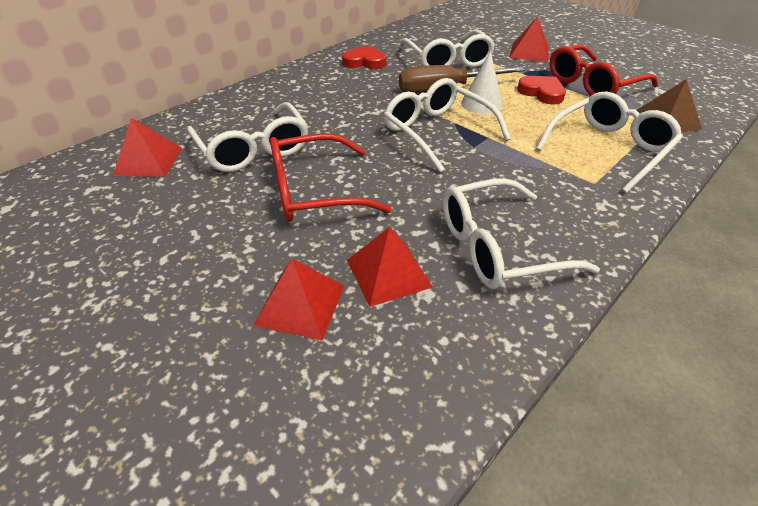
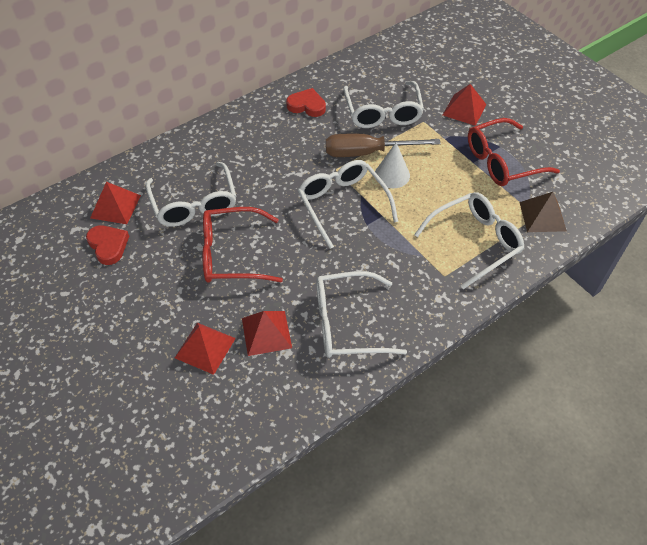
camera: 10 degrees right, 10 degrees up
red heart [517,76,566,105] -> red heart moved to [86,225,129,265]

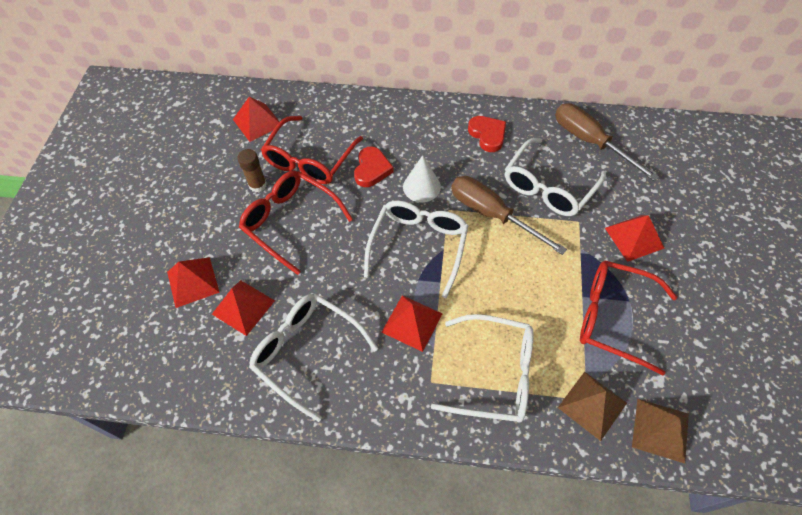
camera: 45 degrees right, 5 degrees up
red heart [86,225,129,265] -> red heart moved to [354,147,394,187]
white glasses [146,162,236,227] -> red glasses [261,116,363,184]
white cone [375,142,410,188] -> white cone moved to [403,155,441,202]
none -> brown glue stick [237,149,267,193]
none -> red pyramid [381,295,443,352]
none -> brown screwdriver [555,103,659,181]
none -> brown pyramid [632,399,689,464]

